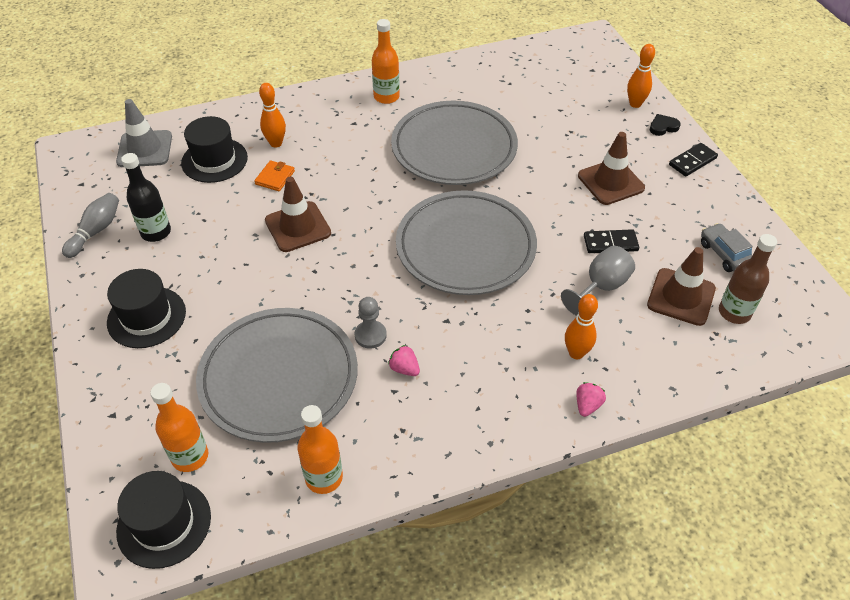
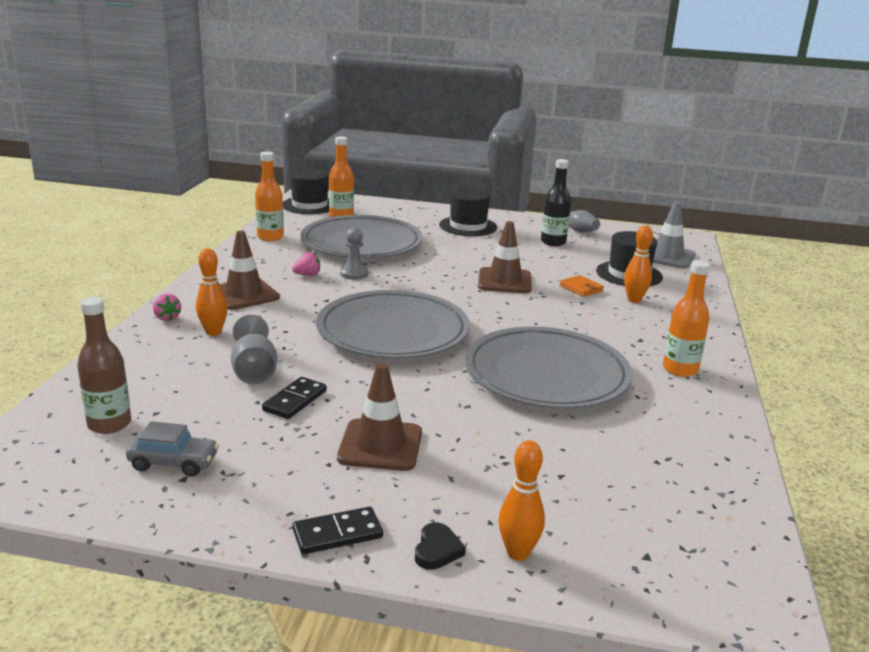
camera: 120 degrees right, 25 degrees down
brown traffic cone [647,247,716,326] -> brown traffic cone moved to [220,230,280,310]
black domino [669,143,718,176] -> black domino turned 75 degrees clockwise [292,507,383,554]

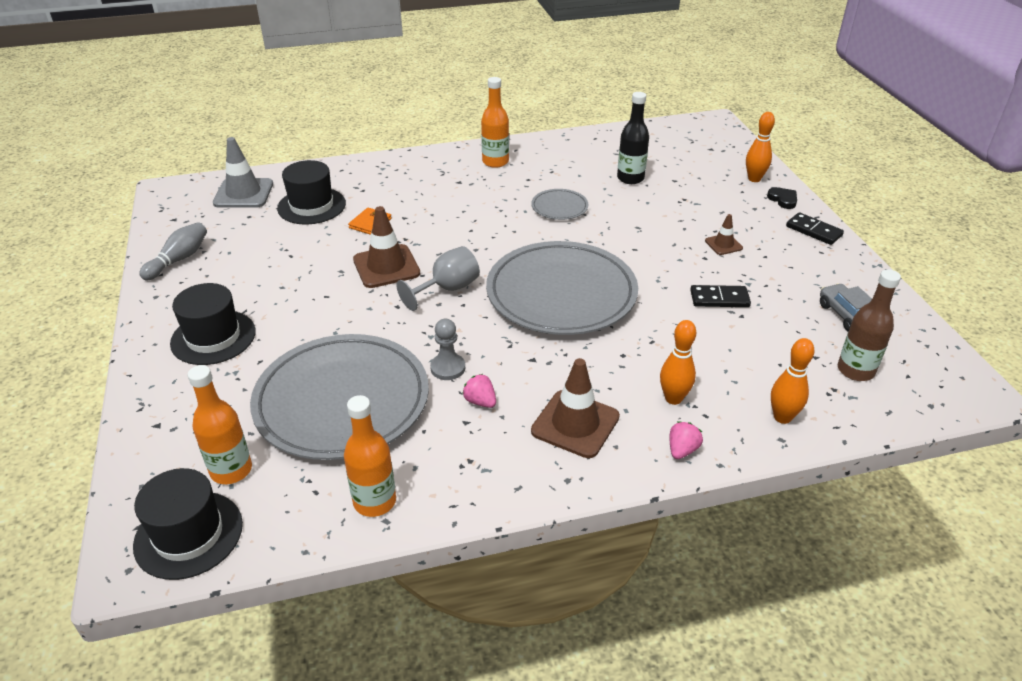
camera: 115 degrees left, 15 degrees up
grey goblet [231,315,277,385] -> grey goblet moved to [396,246,480,311]
brown traffic cone [337,363,422,471] -> brown traffic cone [705,214,743,255], size x0.53
black heart [415,522,466,570] -> black heart turned 75 degrees clockwise [767,187,797,209]
grey plate [465,327,633,409] -> grey plate [531,189,589,220], size x0.43
black bottle [541,159,571,246] -> black bottle moved to [617,92,649,184]
orange bowling pin [624,225,653,303] -> orange bowling pin moved to [771,338,814,424]

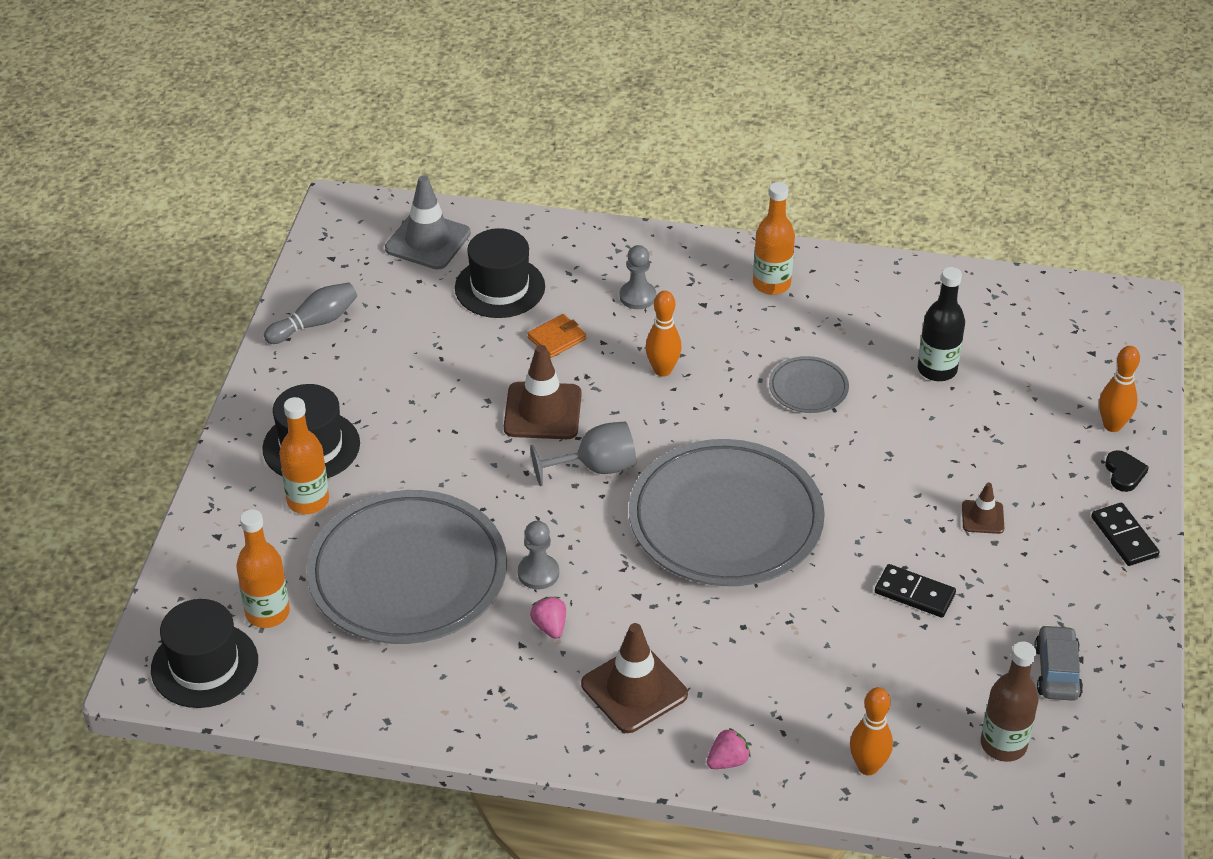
camera: 25 degrees right, 5 degrees up
orange bottle [344,395,396,517] -> orange bottle moved to [279,397,329,514]
orange bowling pin [660,320,696,405] -> orange bowling pin moved to [646,291,682,377]
none -> grey pawn [619,245,656,309]

